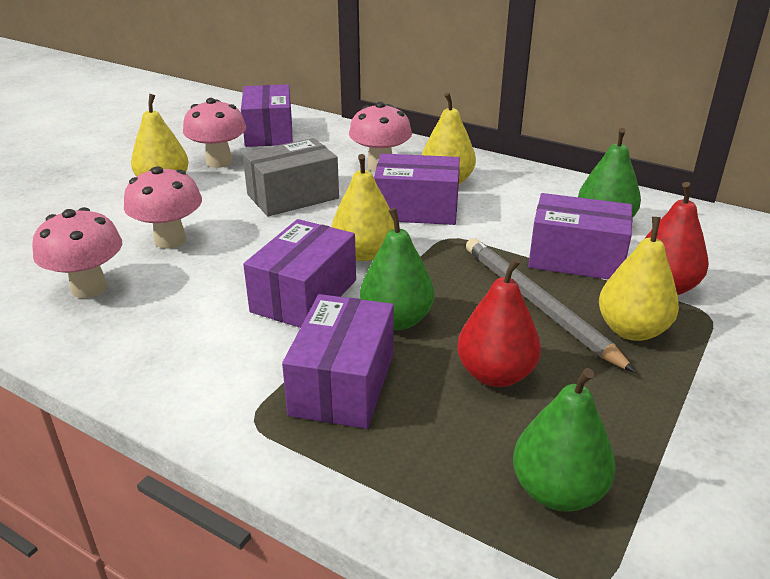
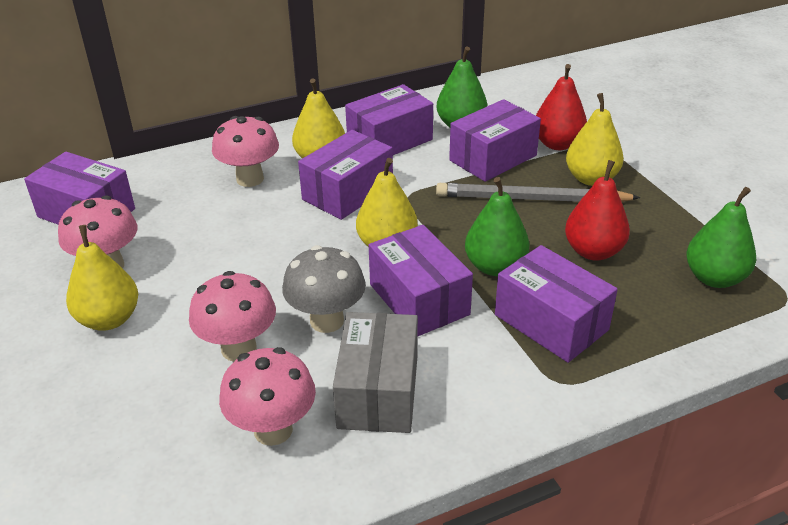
camera: 55 degrees left, 5 degrees up
grey box [243,138,339,216] -> grey box moved to [333,312,418,433]
none -> grey mushroom [282,245,366,333]
none -> purple box [345,84,433,155]

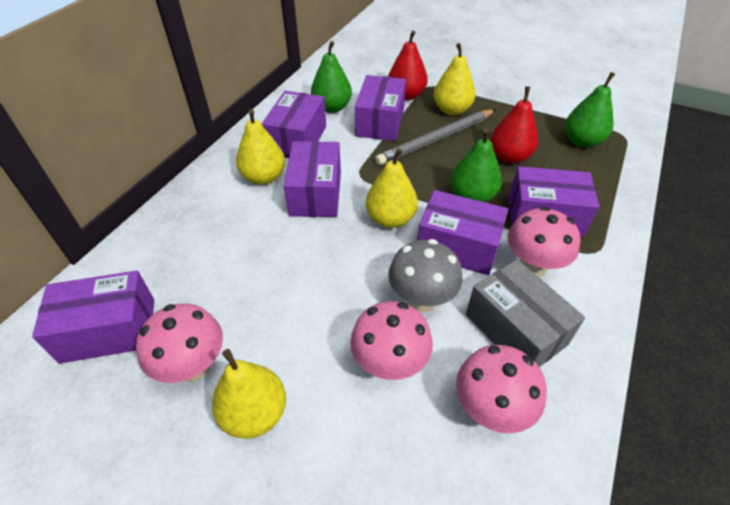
camera: 40 degrees left, 10 degrees up
pink mushroom [212,116,279,187] -> pink mushroom moved to [508,206,581,277]

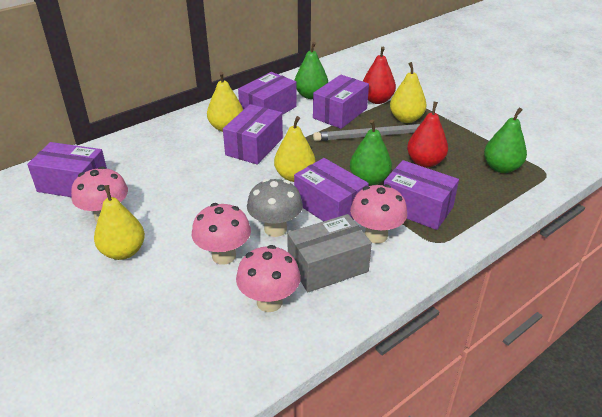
camera: 25 degrees right, 10 degrees down
grey box [466,259,585,367] -> grey box turned 75 degrees clockwise [287,214,372,292]

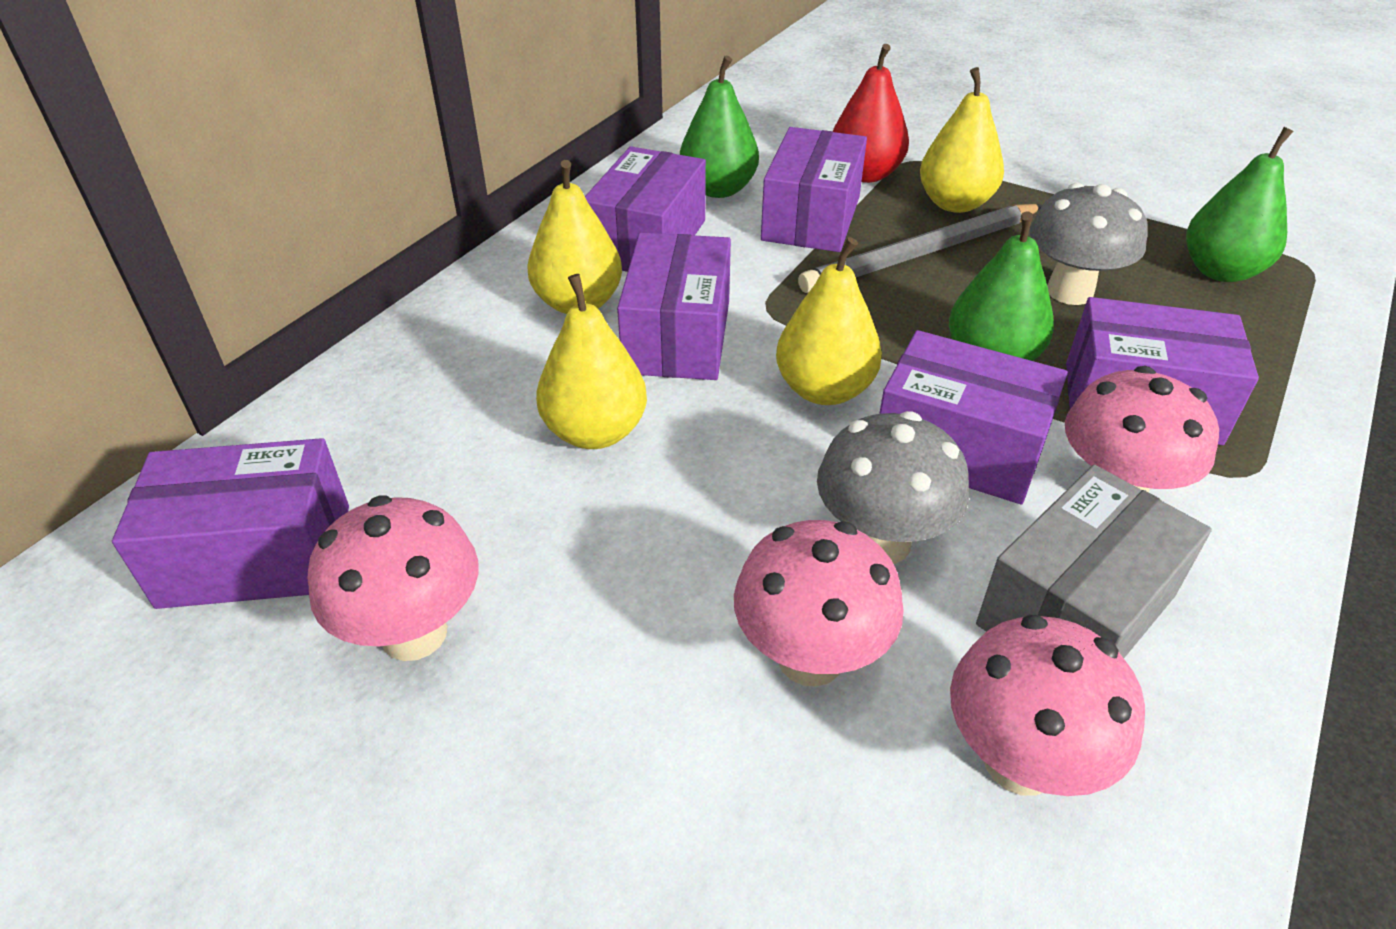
camera: 20 degrees left, 5 degrees up
yellow pear [94,185,145,260] -> yellow pear moved to [536,274,647,449]
red pear [407,102,448,168] -> grey mushroom [1029,183,1148,305]

